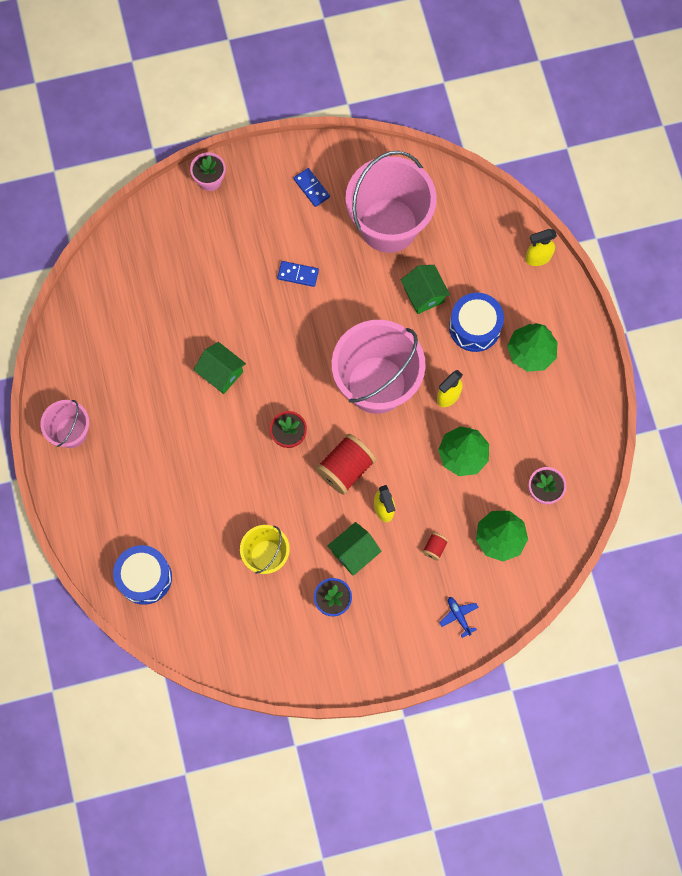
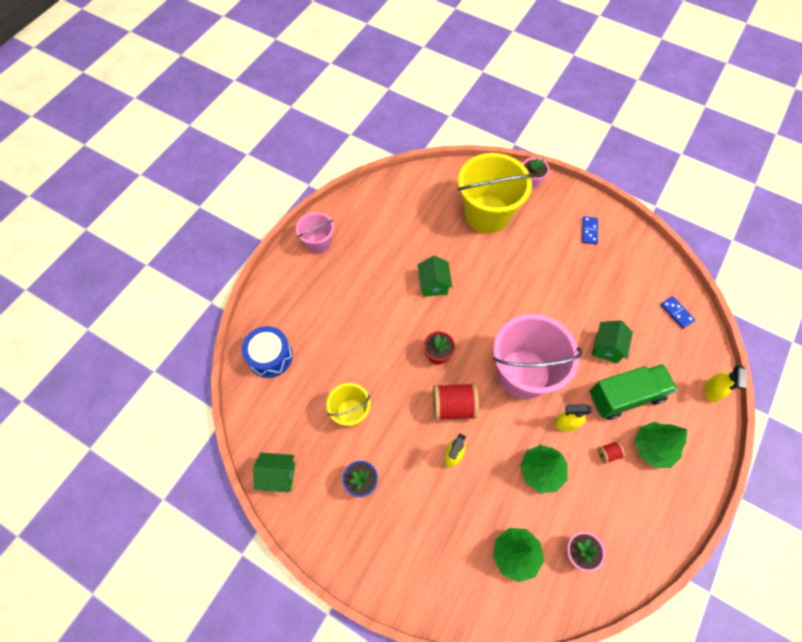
camera: 45 degrees right, 10 degrees down
blue domino [277,261,319,287] -> blue domino moved to [660,296,695,329]
green house [327,522,382,576] -> green house moved to [253,453,295,492]
pink bucket [346,151,437,253] -> none
red spool [422,532,449,561] -> red spool moved to [598,441,625,464]
blue plane [439,597,479,638] -> none
blue drum [449,293,504,352] -> green truck [589,364,678,420]
yellow spray bottle [525,229,557,266] -> yellow spray bottle turned 105 degrees counterclockwise [705,365,747,402]
none -> yellow bucket [458,153,533,233]

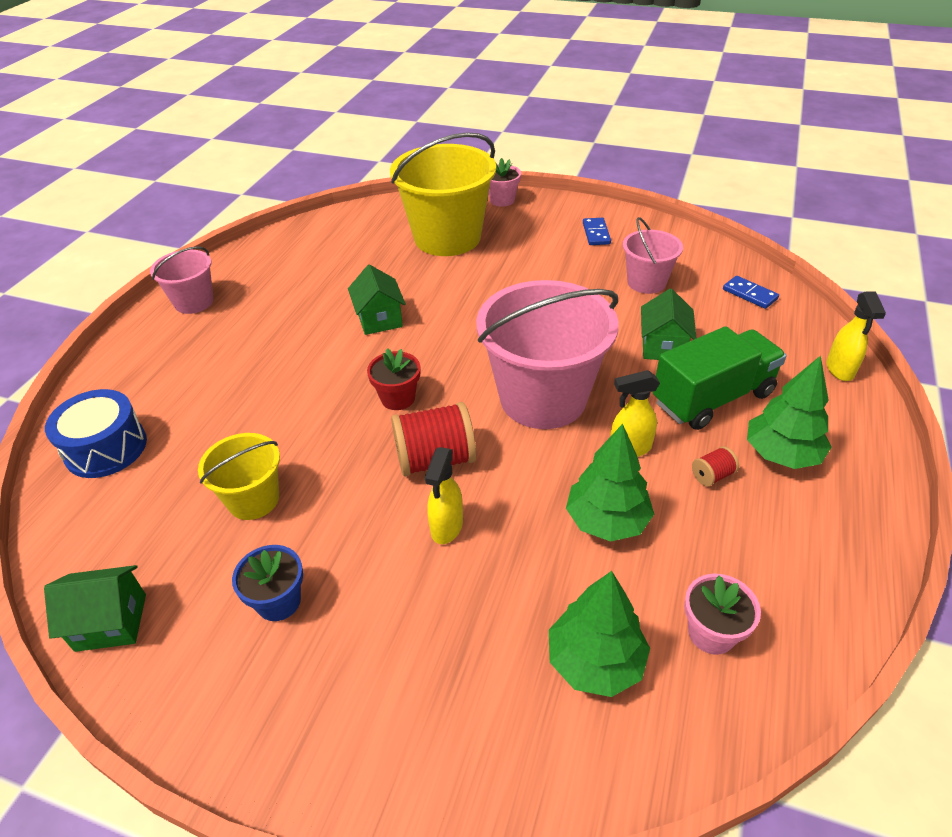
camera: 10 degrees left, 20 degrees down
none -> pink bucket [623,217,683,294]

